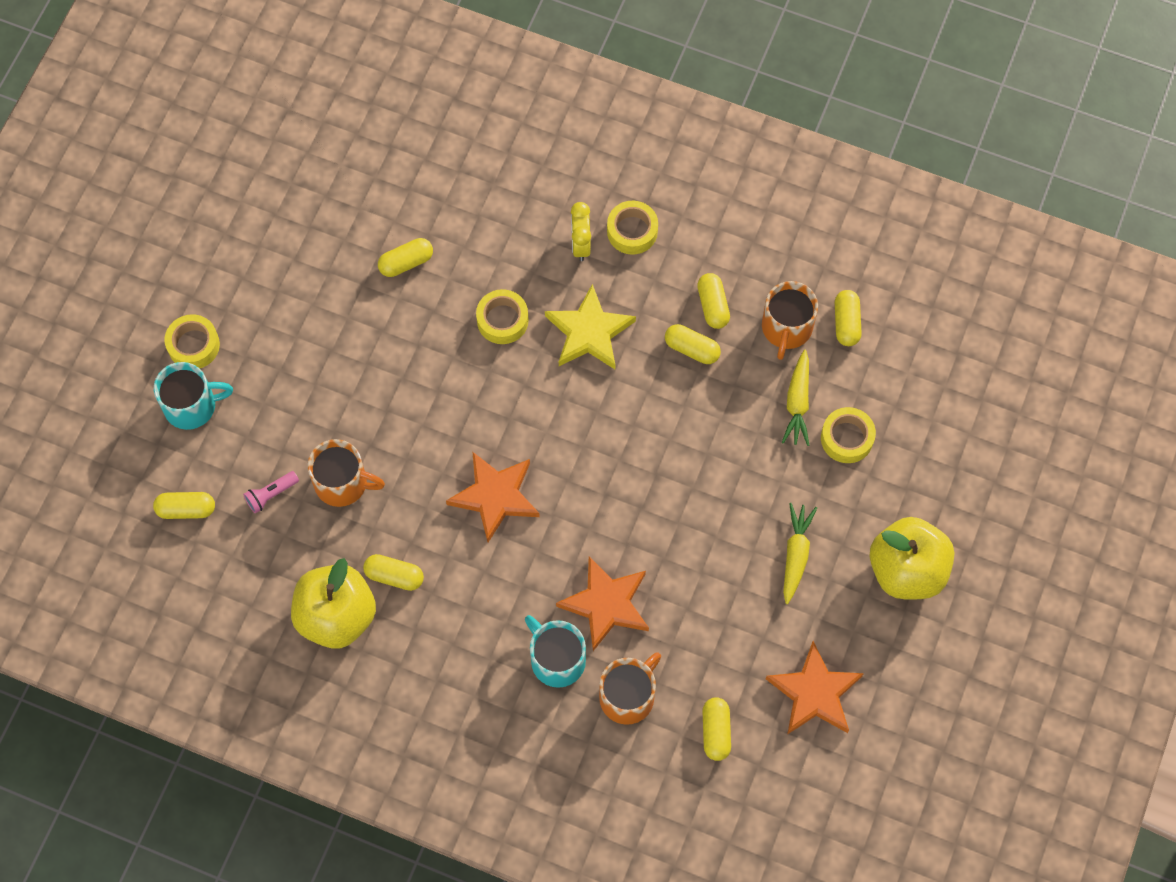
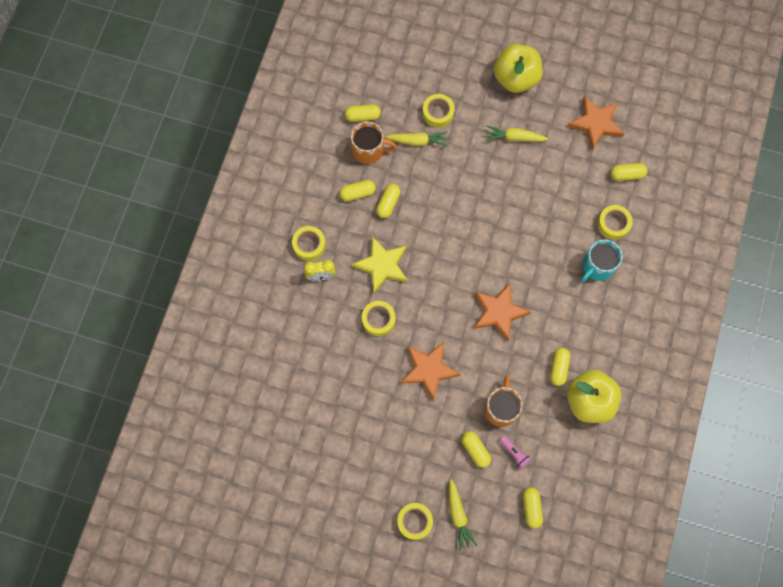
camera: 95 degrees left, 5 degrees up
turquoise mug [154,362,233,430] -> yellow carrot [449,479,477,551]
yellow capsule [378,238,433,277] -> yellow capsule moved to [461,431,491,468]
orange star [556,556,649,651] -> orange star moved to [401,342,461,401]
orange mug [599,652,661,725] -> yellow tape [597,205,633,240]

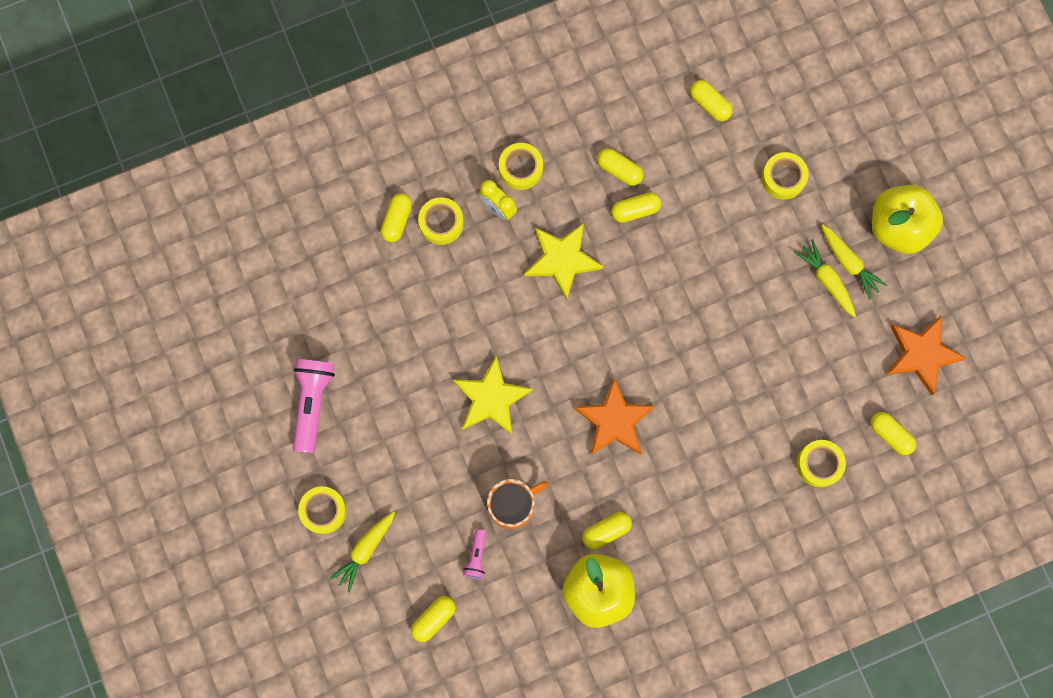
camera: 50 degrees right, 5 degrees up
orange mug [351,122,397,164] -> none
yellow tape [362,301,395,336] -> yellow tape moved to [418,197,464,245]
yellow carrot [385,131,448,147] -> yellow carrot moved to [822,225,887,300]
orange star [401,342,461,401] -> yellow star [453,357,533,434]
yellow capsule [461,431,491,468] -> yellow capsule moved to [381,193,412,242]
turquoise mug [581,240,622,282] -> none
none -> pink flashlight [293,359,335,453]

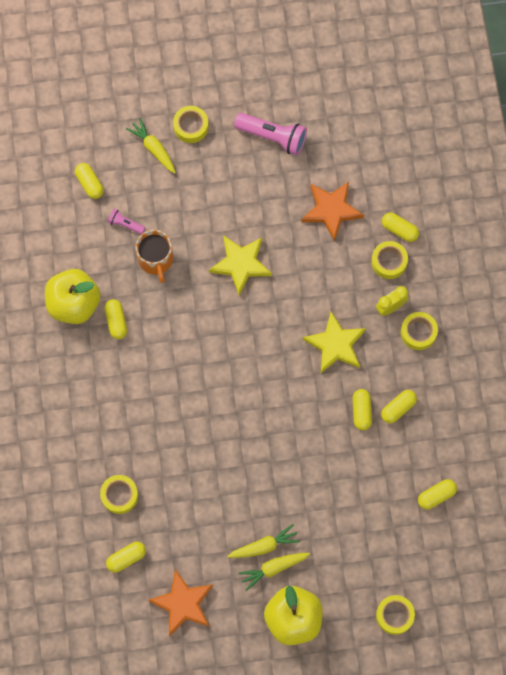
camera: 105 degrees right, 5 degrees down
orange star [574,378,655,455] -> orange star moved to [301,182,364,241]
yellow tape [761,152,808,200] -> yellow tape moved to [376,595,415,635]

